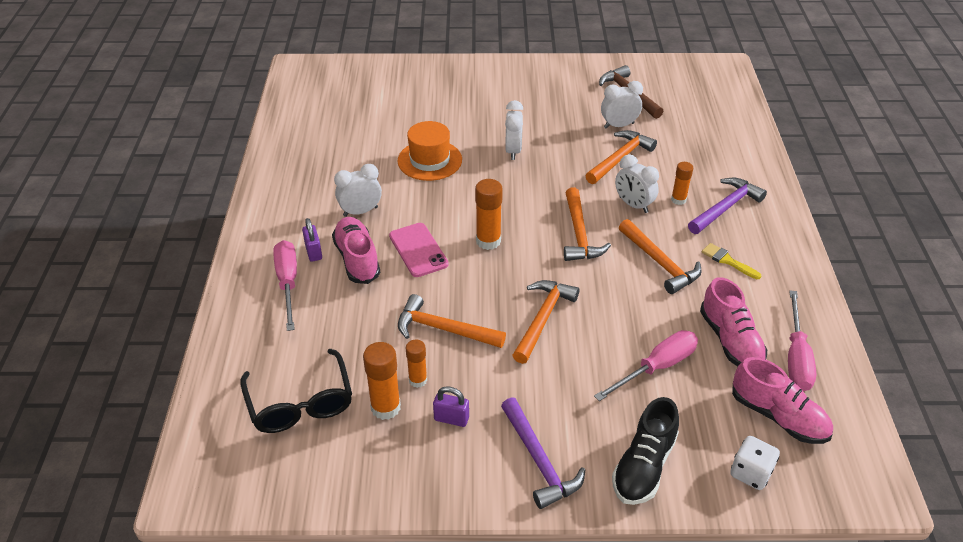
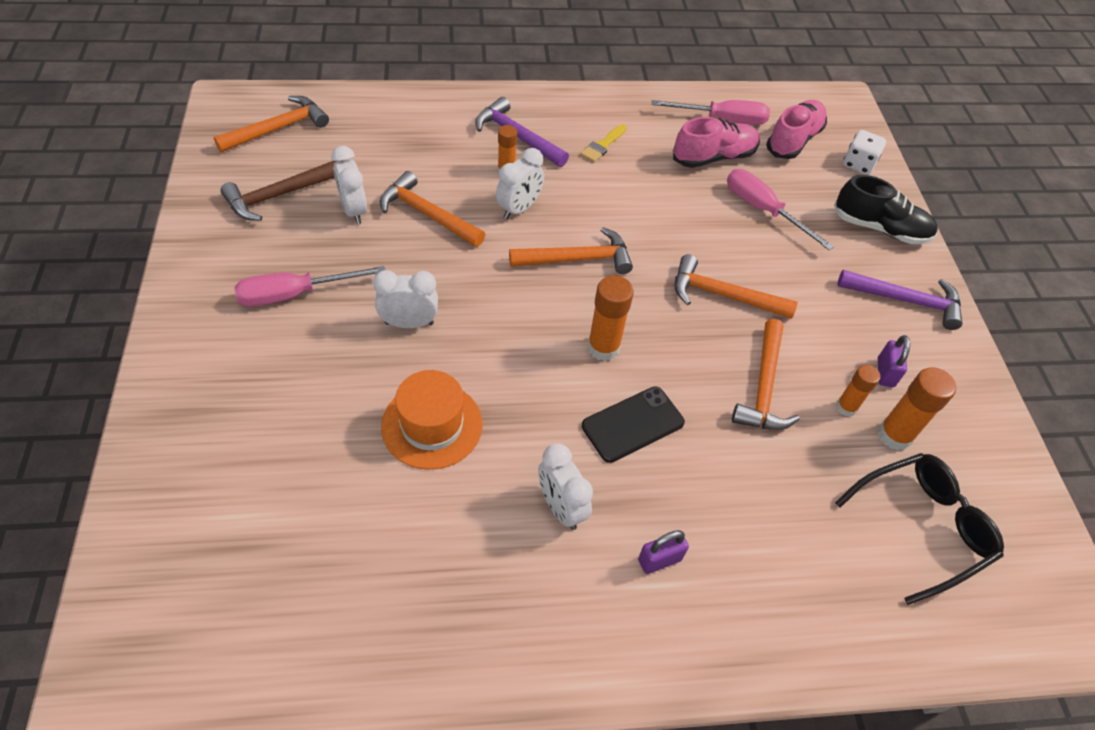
camera: 100 degrees left, 10 degrees up
pink screwdriver [273,240,297,331] -> pink screwdriver moved to [234,266,385,307]
pink shoe [332,217,380,284] -> none
pink phone [389,223,449,277] -> black phone [582,386,685,463]
purple hammer [501,397,585,509] -> purple hammer turned 45 degrees clockwise [837,270,963,330]
orange hammer [619,219,702,294] -> orange hammer moved to [213,96,329,152]

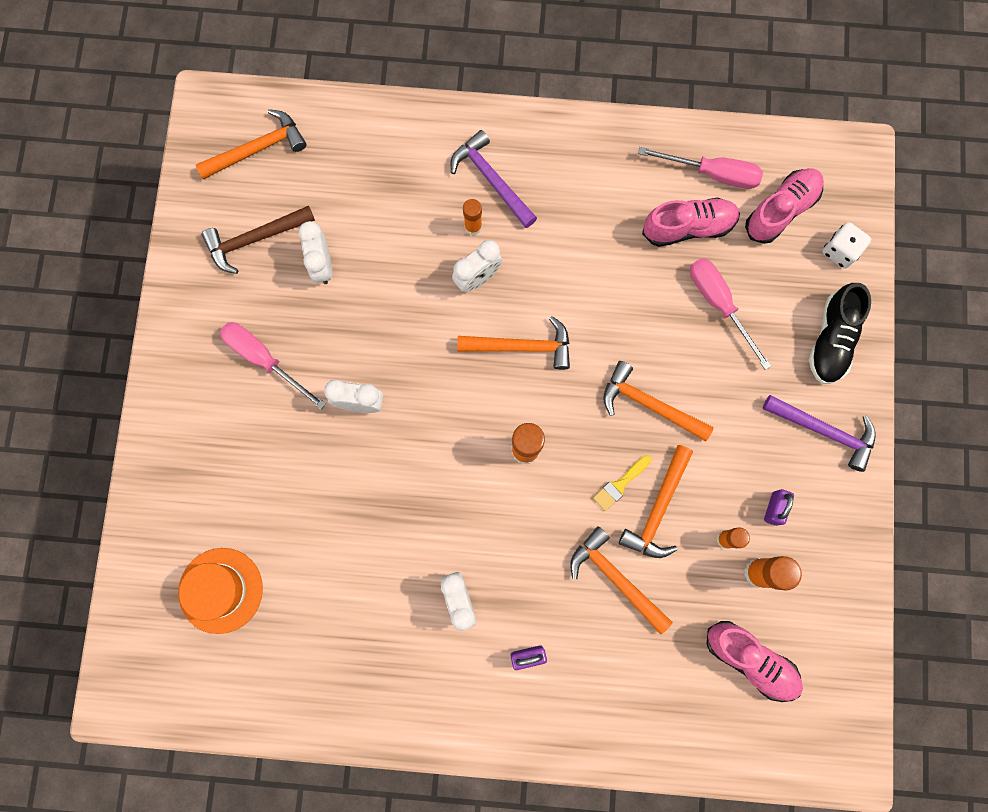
camera: 15 degrees right, 25 degrees up
pink screwdriver [234,266,385,307] -> pink screwdriver turned 45 degrees clockwise [220,322,326,410]
orange hammer [380,171,485,247] -> orange hammer moved to [570,526,672,634]
orange hat [381,370,482,470] -> orange hat moved to [178,548,263,634]
yellow brush [581,124,627,162] -> yellow brush moved to [593,455,651,511]
black phone [582,386,685,463] -> none
black shoe [834,175,938,244] -> black shoe turned 75 degrees clockwise [809,283,871,384]
black glasses [835,453,1004,605] -> pink shoe [706,621,803,702]

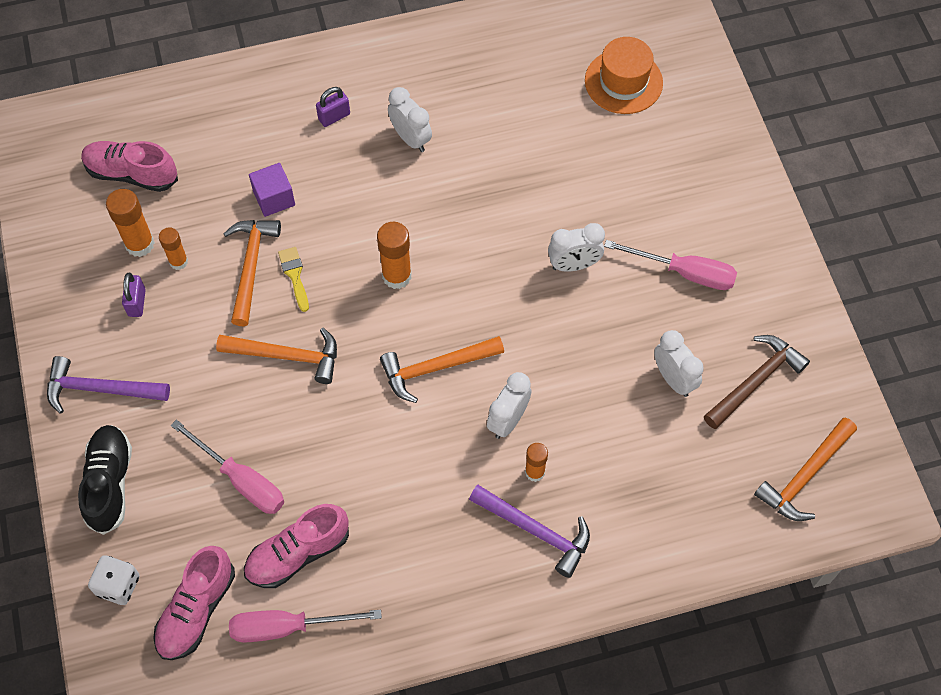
camera: 160 degrees right, 15 degrees down
orange hammer [570,526,672,634] -> purple cube [249,163,295,217]
yellow brush [593,455,651,511] -> yellow brush turned 45 degrees counterclockwise [278,247,309,312]

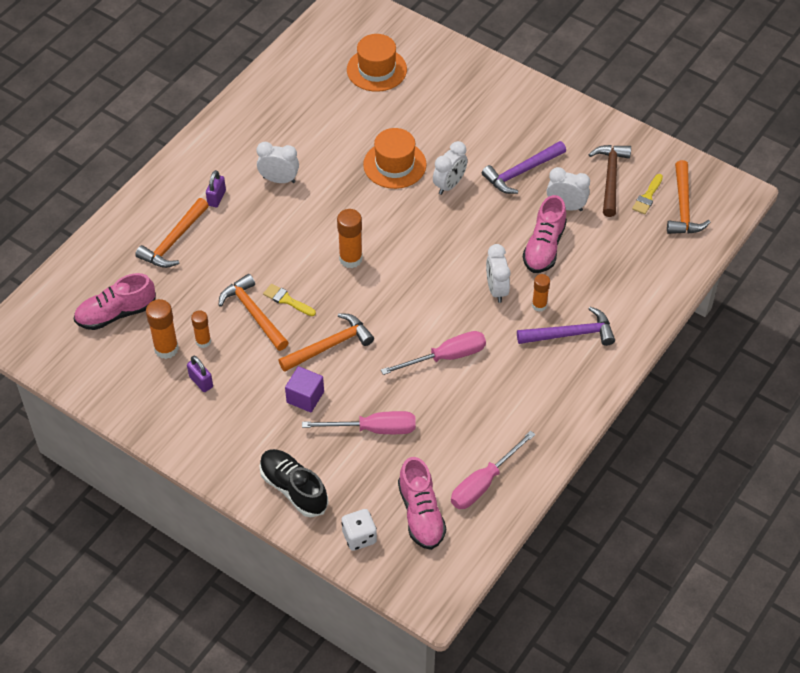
camera: 40 degrees left, 10 degrees down
purple hammer [47,356,170,414] -> purple hammer moved to [482,141,566,194]
pink shoe [244,504,349,588] -> pink shoe moved to [523,195,567,273]
purple cube [249,163,295,217] -> purple cube moved to [285,366,324,412]
orange hammer [380,336,504,403] -> orange hammer moved to [135,198,209,268]
pink screwdriver [604,240,737,290] -> pink screwdriver moved to [381,331,486,375]
none -> orange hat [363,128,427,189]
none -> yellow brush [632,174,663,215]

